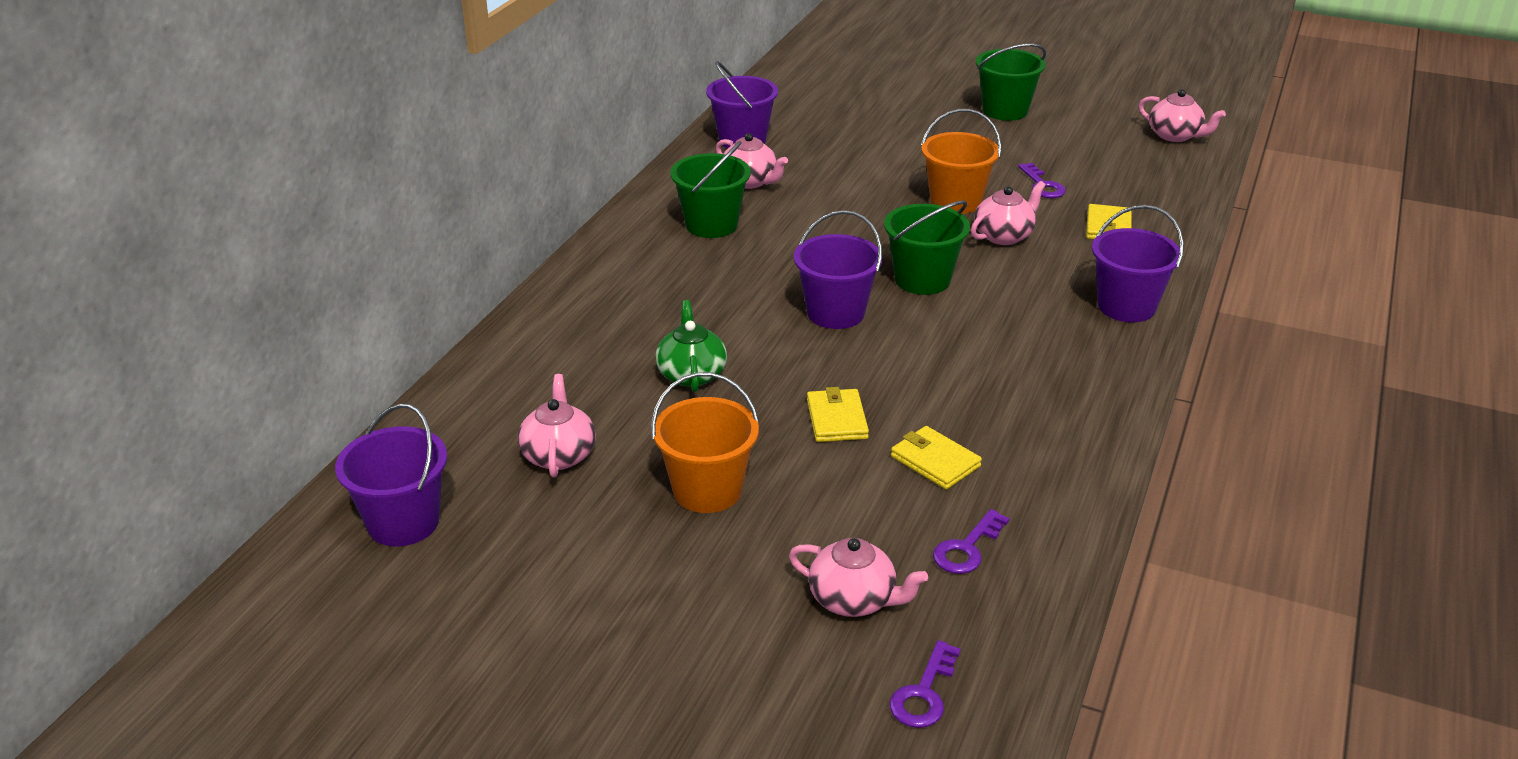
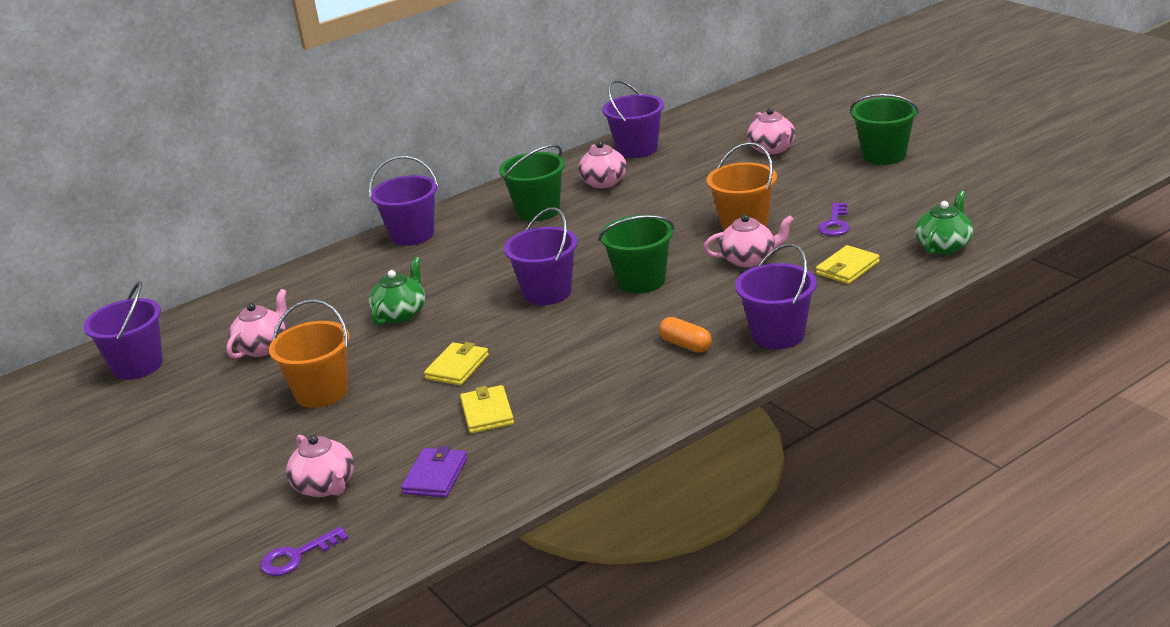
camera: 35 degrees right, 5 degrees down
purple key [933,509,1009,574] -> purple wallet [401,446,467,498]
pink teapot [1138,89,1226,142] -> pink teapot moved to [747,108,795,155]
none -> purple bucket [369,156,439,246]
none -> orange capsule [659,317,712,353]
none -> green teapot [915,190,973,255]

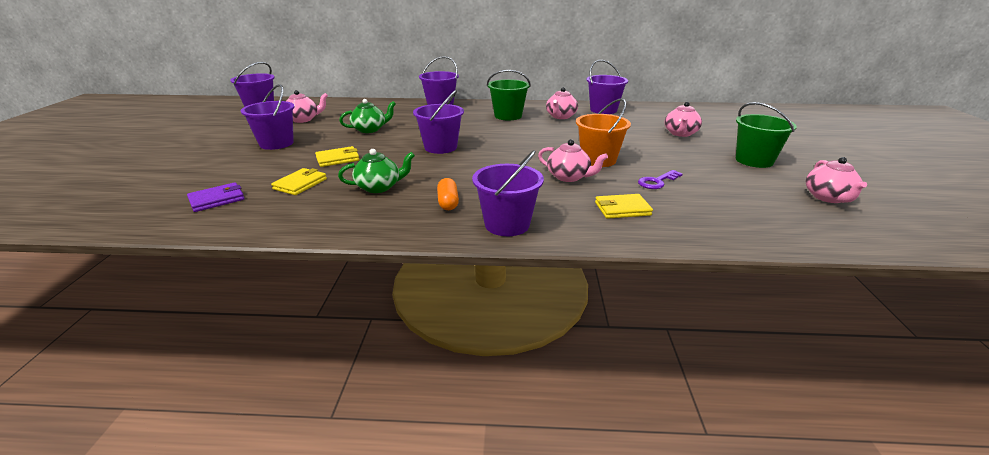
camera: 35 degrees right, 0 degrees up
purple key [260,526,348,576] -> none
orange bucket [269,299,350,408] -> purple bucket [241,84,295,150]
pink teapot [286,435,354,497] -> pink teapot moved to [806,157,867,203]
green bucket [598,215,674,293] -> none
green teapot [915,190,973,255] -> green teapot moved to [338,149,415,193]

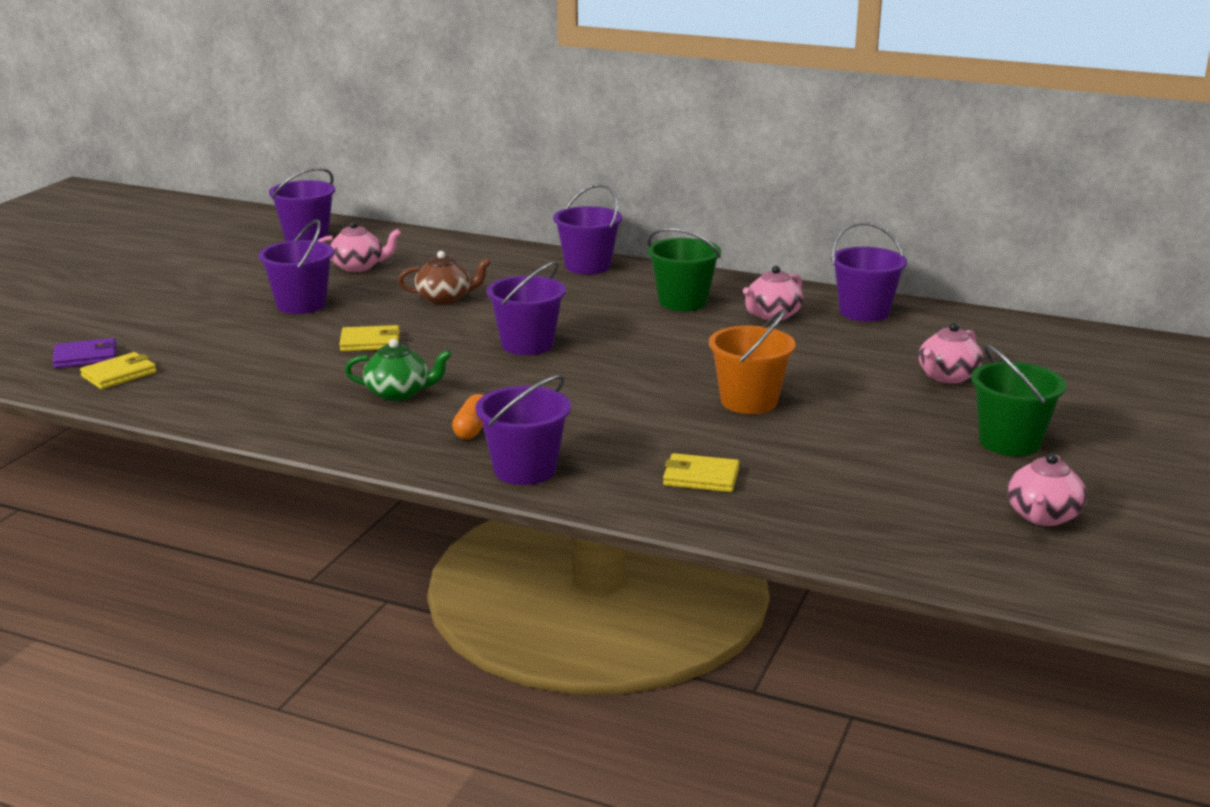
camera: 20 degrees right, 5 degrees down
purple wallet [187,182,245,212] -> purple wallet moved to [53,338,117,368]
yellow wallet [271,168,327,195] -> yellow wallet moved to [80,352,157,389]
green teapot [339,99,396,133] -> brown teapot [398,251,491,305]
pink teapot [538,139,608,182] -> none
purple key [638,170,682,189] -> none

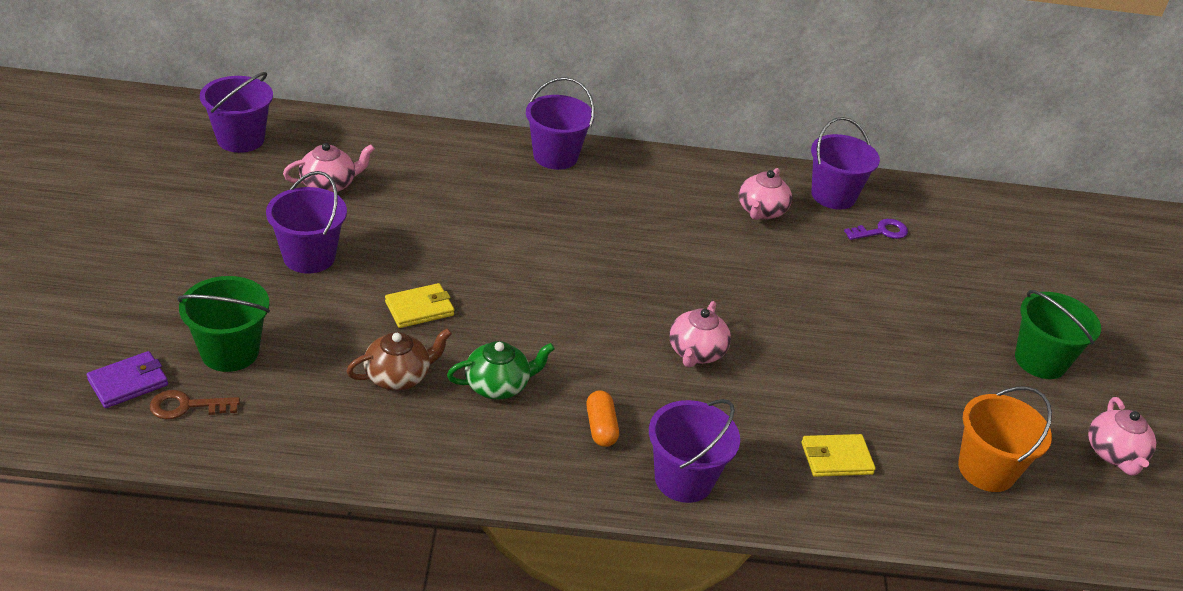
camera: 25 degrees left, 15 degrees up
yellow wallet [80,352,157,389] -> brown key [150,390,240,419]
brown teapot [398,251,491,305] -> brown teapot moved to [346,328,452,391]
purple bucket [487,261,566,355] -> none
green bucket [647,228,721,311] -> green bucket moved to [177,276,270,372]
orange bucket [709,309,796,414] -> orange bucket moved to [958,386,1052,492]
pink teapot [919,323,983,384] -> pink teapot moved to [669,301,731,368]
none -> purple key [844,219,908,240]

